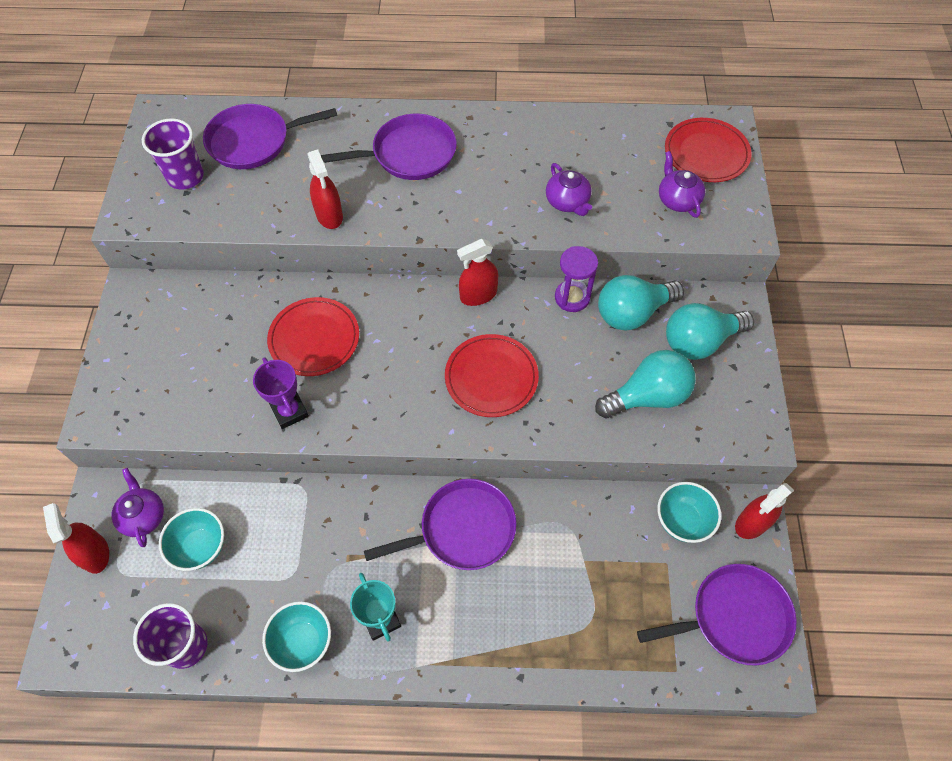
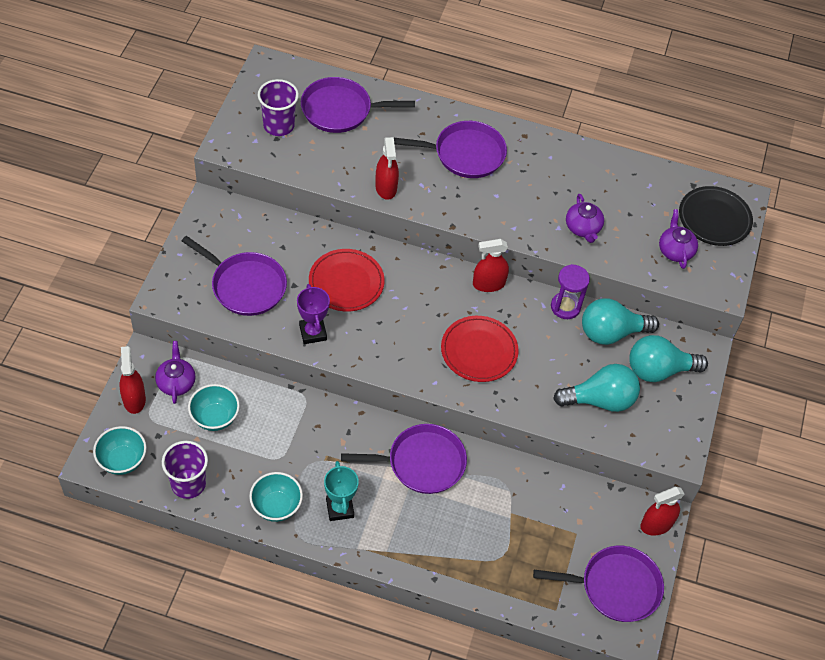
camera: 10 degrees right, 5 degrees down
turquoise bowl [657,482,721,543] -> turquoise bowl moved to [93,426,147,475]
red plate [665,118,752,182] -> black plate [679,186,753,246]
none -> purple pan [182,236,287,316]

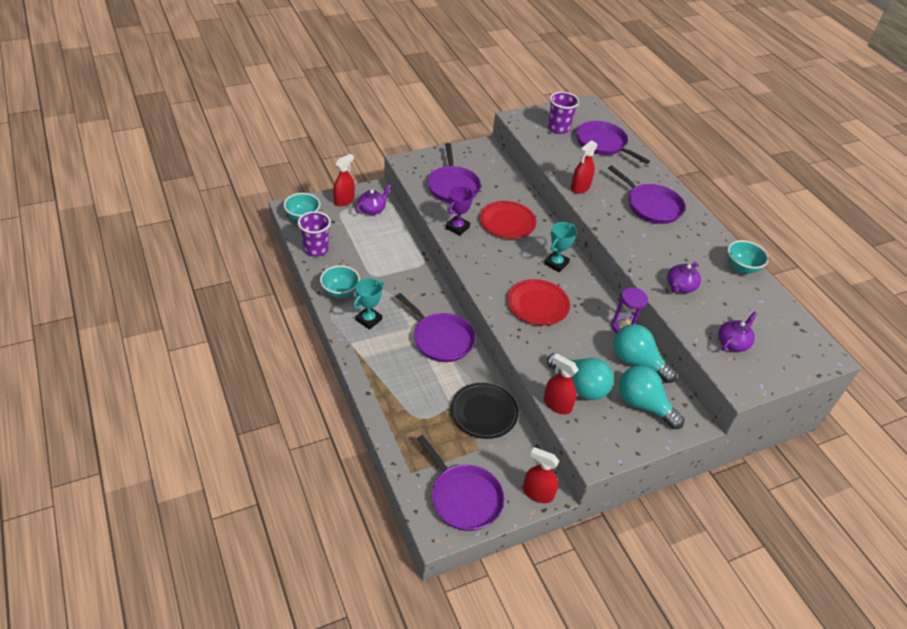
camera: 50 degrees right, 10 degrees down
turquoise bowl [188,384,240,431] -> turquoise bowl moved to [727,240,769,274]
red spray bottle [473,239,509,292] -> red spray bottle moved to [544,354,578,414]
black plate [679,186,753,246] -> black plate moved to [451,383,518,439]
none -> turquoise trophy [544,222,577,273]

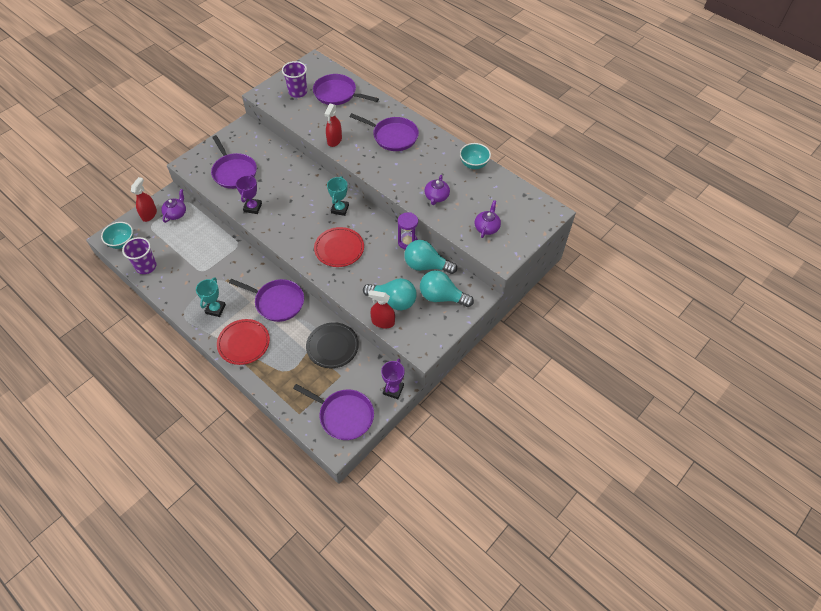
camera: 20 degrees left, 10 degrees up
turquoise bowl [320,265,360,298] -> none
red plate [480,201,537,239] -> red plate moved to [217,319,270,365]
red spray bottle [523,447,559,503] -> purple trophy [381,359,405,399]

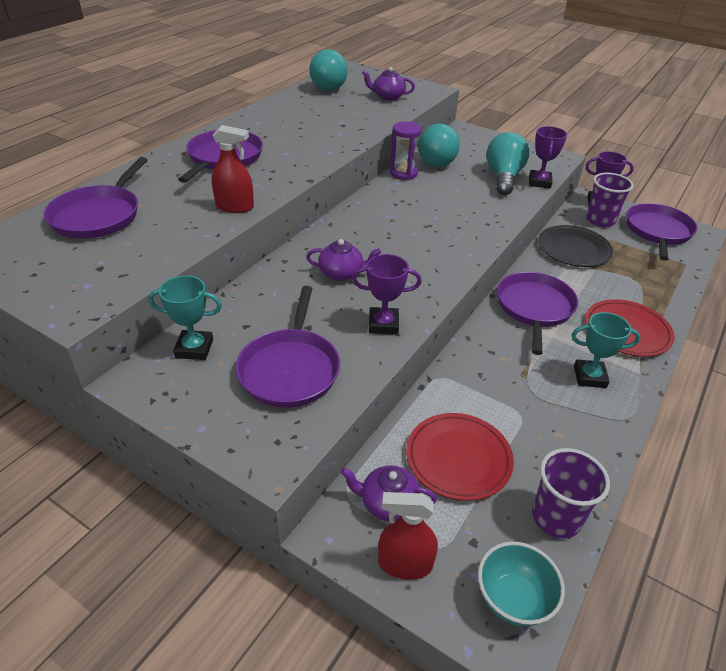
camera: 100 degrees left, 15 degrees down
purple pan [211,135,257,189] -> purple pan turned 135 degrees clockwise [236,286,340,408]
purple cup [282,61,307,98] -> purple cup moved to [586,173,634,227]
red plate [314,227,364,267] -> red plate moved to [406,413,514,501]
turquoise trophy [327,176,349,216] -> turquoise trophy moved to [148,275,222,360]
red spray bottle [368,290,395,328] -> purple trophy [529,126,567,189]
turquoise light bulb [420,270,474,307] -> turquoise light bulb moved to [309,49,348,91]
purple teapot [424,175,450,205] -> purple teapot moved to [306,239,381,281]
turquoise bowl [460,143,491,169] -> none

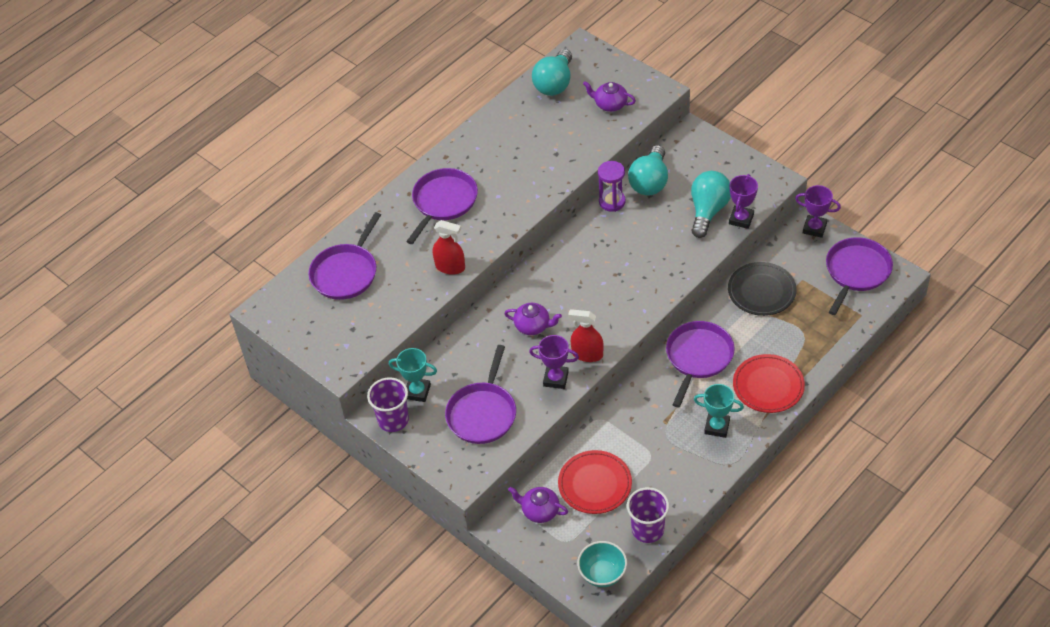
camera: 15 degrees right, 10 degrees up
red spray bottle [378,492,438,580] -> red spray bottle moved to [568,309,604,362]
purple cup [586,173,634,227] -> purple cup moved to [367,377,409,432]

